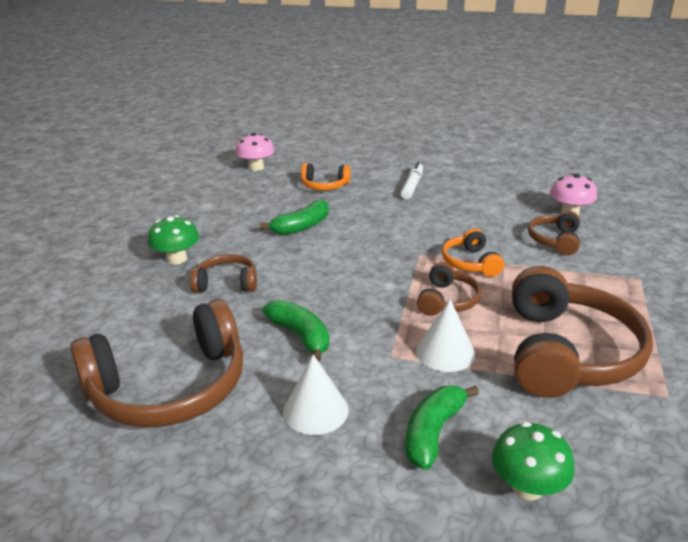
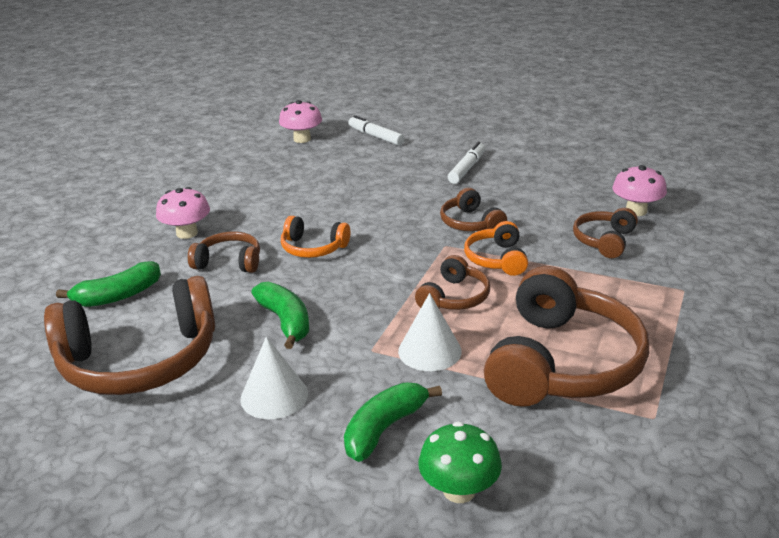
camera: 10 degrees right, 0 degrees up
green mushroom [148,215,199,264] -> pink mushroom [156,187,210,239]
green banana [260,200,329,235] -> green banana moved to [56,261,161,307]
orange headphones [301,163,351,190] -> orange headphones moved to [281,216,350,258]
none -> white marker [348,115,405,146]
none -> brown headphones [440,188,507,231]

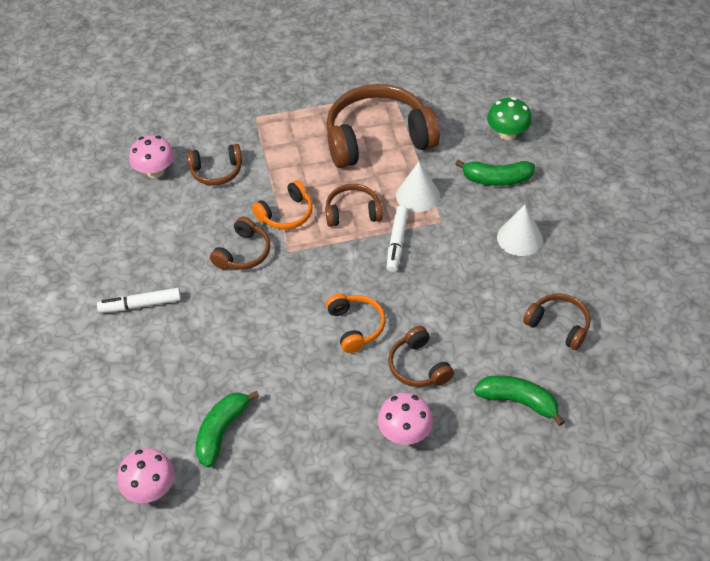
camera: 125 degrees left, 20 degrees up
brown headphones [44,276,215,395] -> brown headphones [523,293,590,350], size x0.49
green banana [251,282,309,349] -> green banana moved to [195,391,259,467]
white marker [348,115,405,146] -> white marker moved to [386,206,408,272]

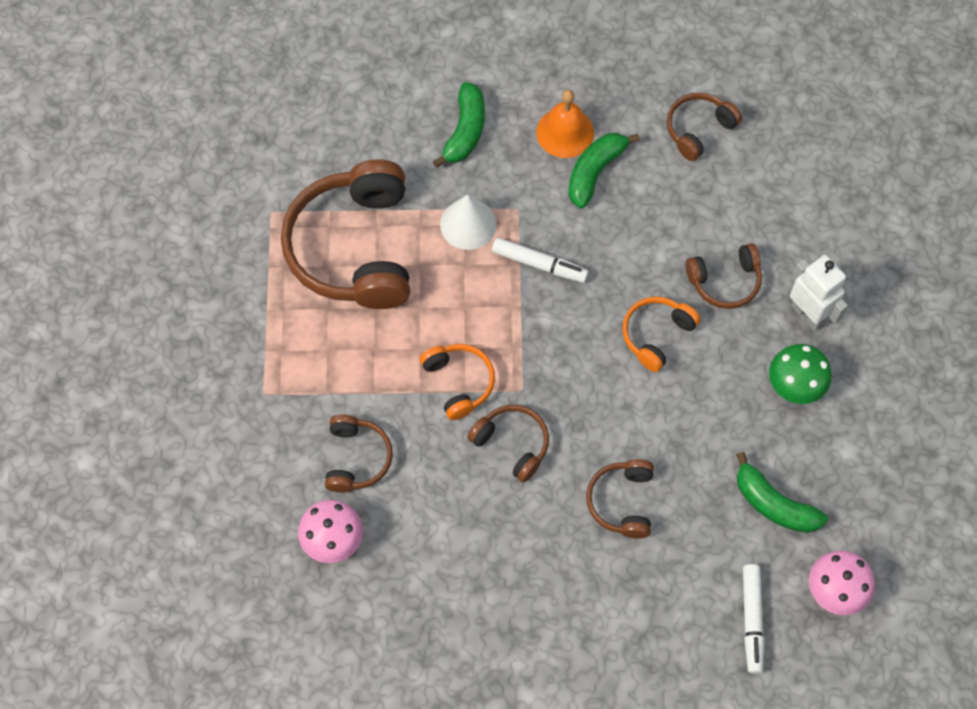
camera: 80 degrees left, 15 degrees up
white marker [97,288,181,313] -> white marker moved to [743,564,764,674]
brown headphones [325,184,383,227] -> brown headphones moved to [586,459,654,539]
orange headphones [326,294,386,353] -> orange headphones turned 45 degrees counterclockwise [622,297,700,372]
pink mushroom [378,393,433,445] -> white robot [790,255,848,331]
green banana [474,375,565,426] -> green banana moved to [568,133,640,208]
green mushroom [487,97,532,140] -> green mushroom moved to [769,344,832,404]
white cone [497,205,543,256] -> orange bell [536,90,594,158]

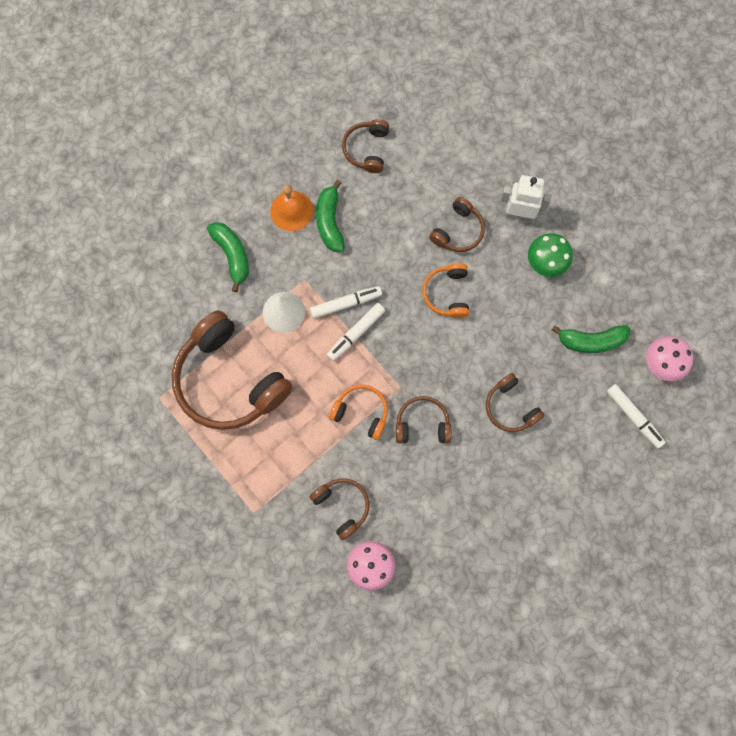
camera: 40 degrees left, 10 degrees up
none -> white marker [327,303,385,361]

